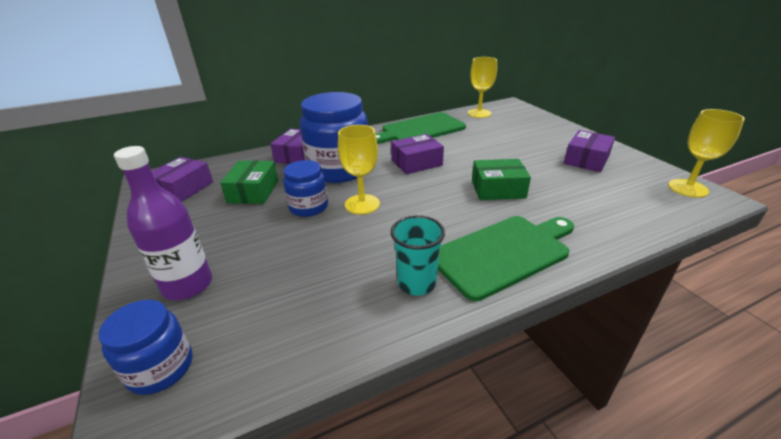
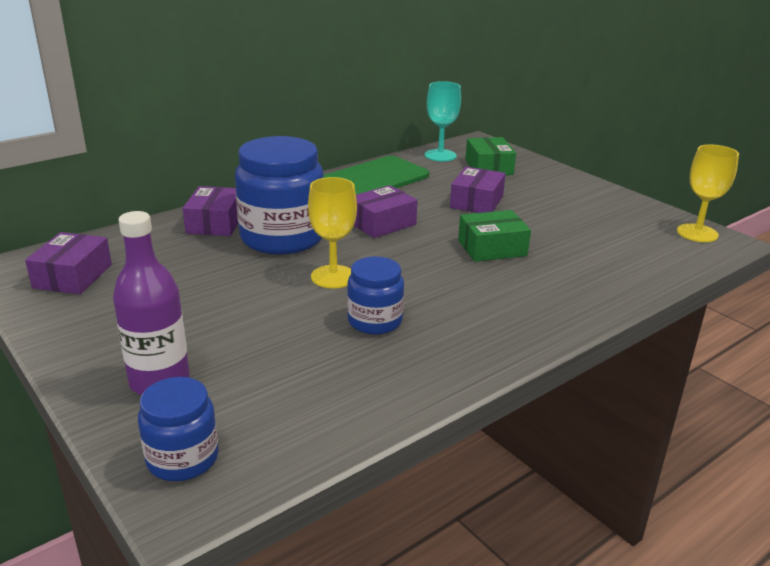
camera: 15 degrees left, 5 degrees down
green box [220,160,278,204] -> green box moved to [465,137,516,175]
blue jar [283,160,328,217] -> blue jar moved to [347,257,404,335]
turquoise cup [390,215,445,296] -> none
green cutting board [438,216,574,301] -> none
yellow goblet [467,57,497,118] -> turquoise goblet [425,81,461,162]
purple box [564,130,615,172] -> purple box moved to [450,167,505,213]

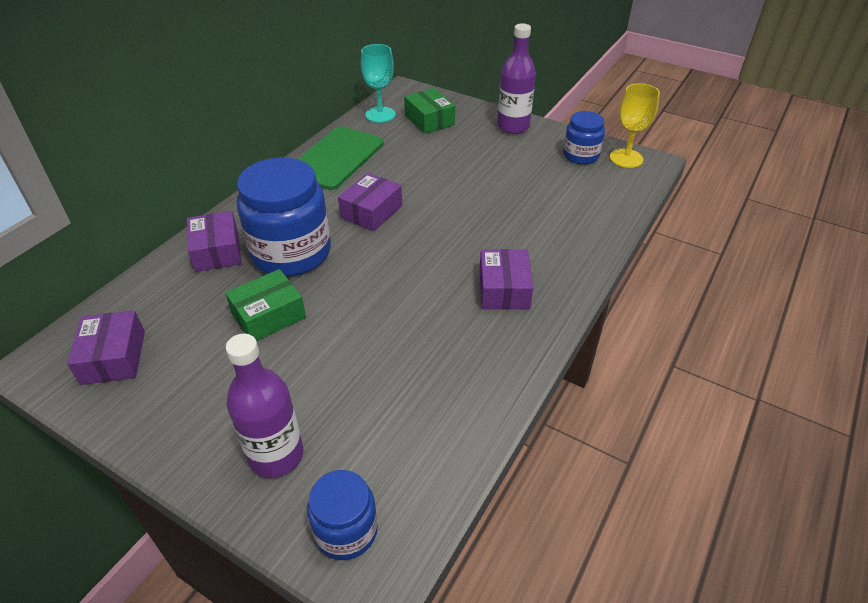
camera: 20 degrees left, 15 degrees up
yellow goblet [308,177,357,288] -> none
blue jar [347,257,404,335] -> blue jar moved to [563,111,605,164]
purple box [450,167,505,213] -> purple box moved to [479,249,533,310]
green box [458,210,531,262] -> green box moved to [225,269,306,341]
none -> purple bottle [497,23,536,134]

